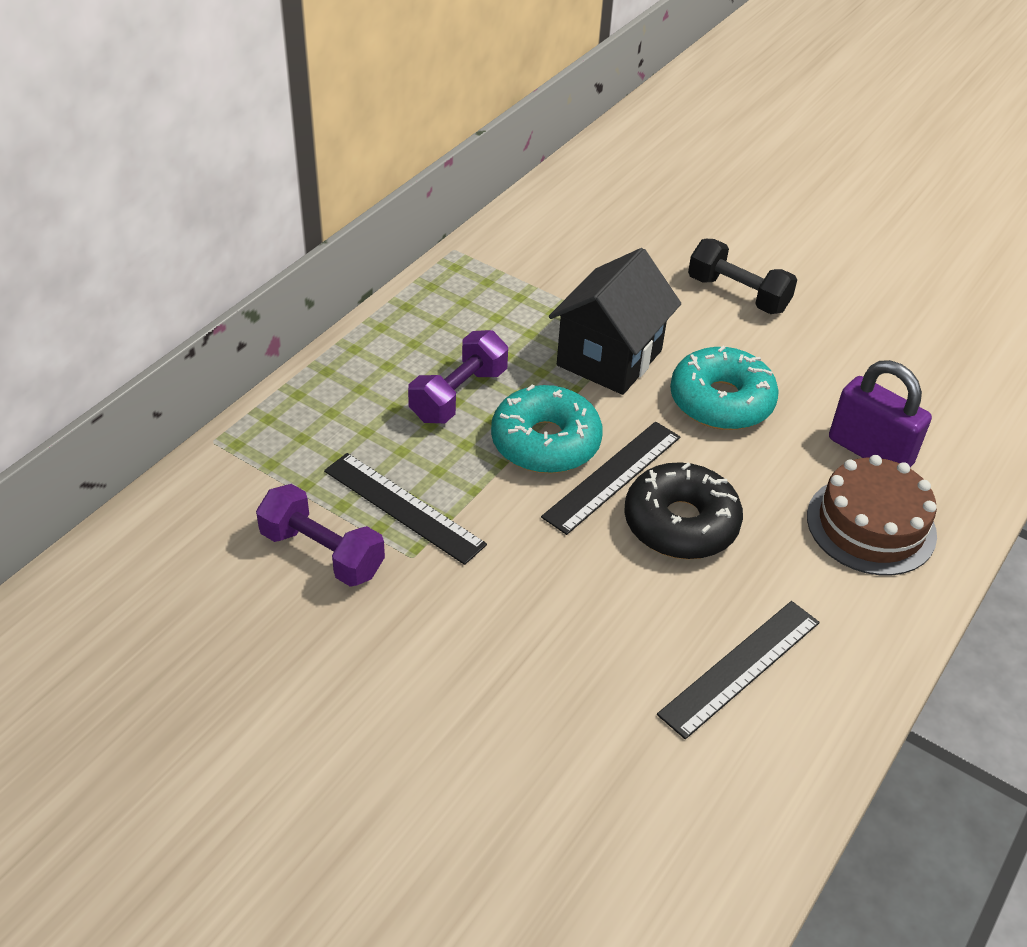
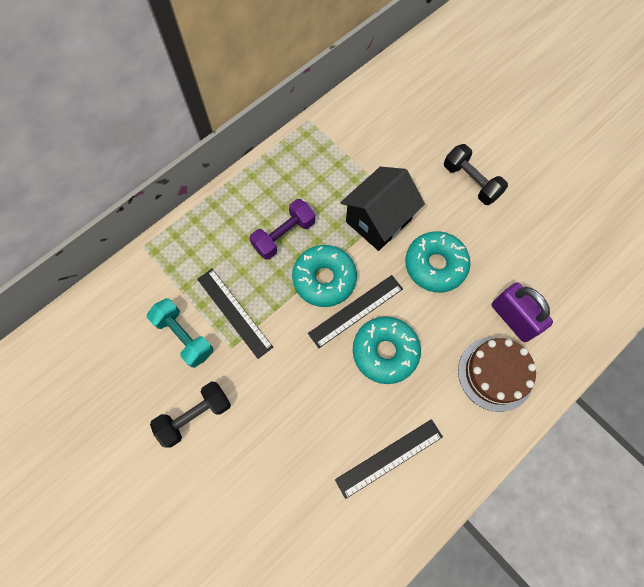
camera: 15 degrees right, 25 degrees up
purple dumbbell [256,484,385,587] -> turquoise dumbbell [147,298,213,368]
black donut [624,462,743,559] -> turquoise donut [353,317,421,384]
none -> black dumbbell [150,382,231,448]

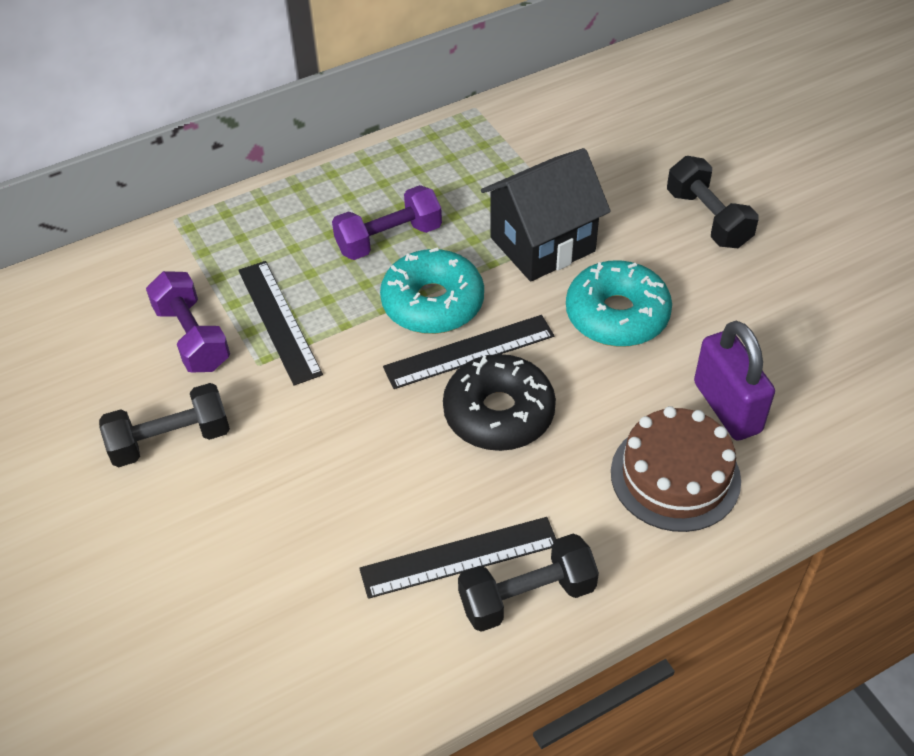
camera: 15 degrees right, 20 degrees down
turquoise dumbbell [147,298,213,368] -> purple dumbbell [146,271,230,372]
turquoise donut [353,317,421,384] -> black donut [443,354,556,451]
none -> black dumbbell [458,534,599,632]

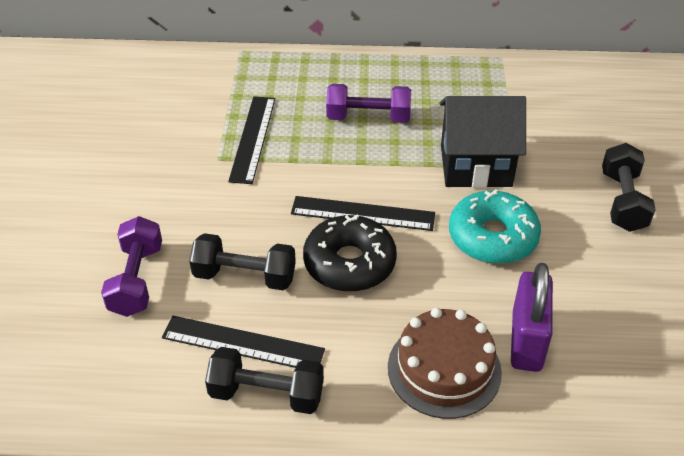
camera: 30 degrees right, 5 degrees down
black dumbbell [99,383,230,467] -> black dumbbell moved to [189,233,296,290]
purple dumbbell [146,271,230,372] -> purple dumbbell moved to [101,216,162,317]
turquoise donut [380,247,484,334] -> none

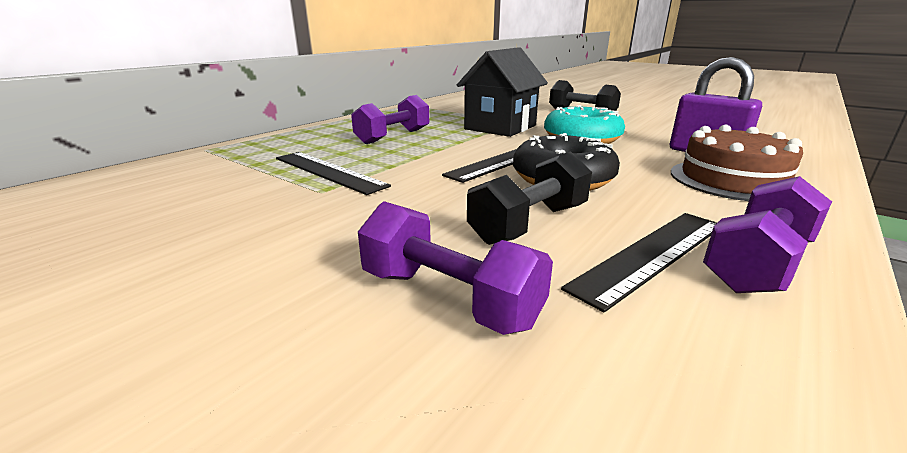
camera: 55 degrees left, 20 degrees down
black dumbbell [205,347,324,414] -> purple dumbbell [703,176,832,293]

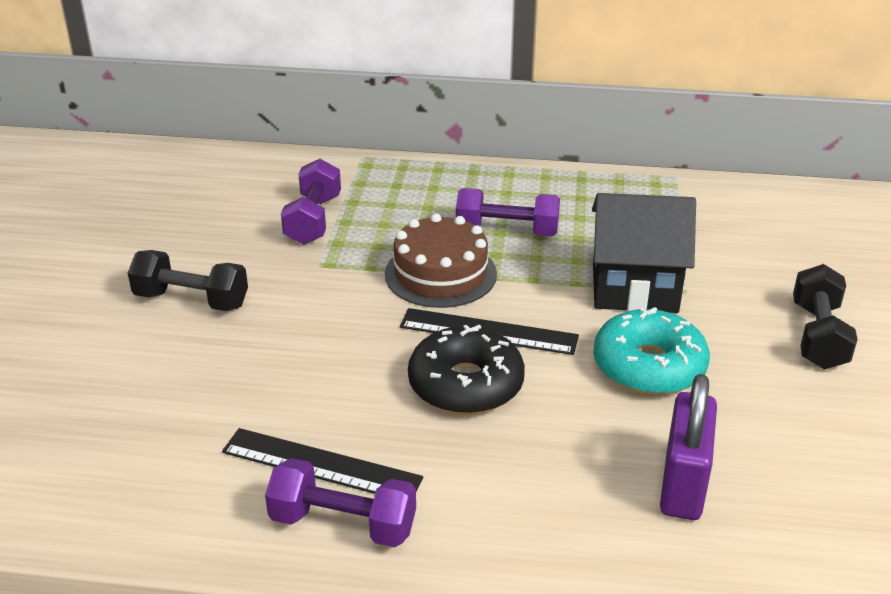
camera: 60 degrees right, 10 degrees up
black ruler [276,152,391,195] -> none
purple dumbbell [358,201,553,335] -> purple dumbbell moved to [281,159,341,245]
black dumbbell [467,151,592,245] -> black dumbbell moved to [128,250,248,311]
brown cake [671,125,803,201] -> brown cake moved to [385,213,497,308]

